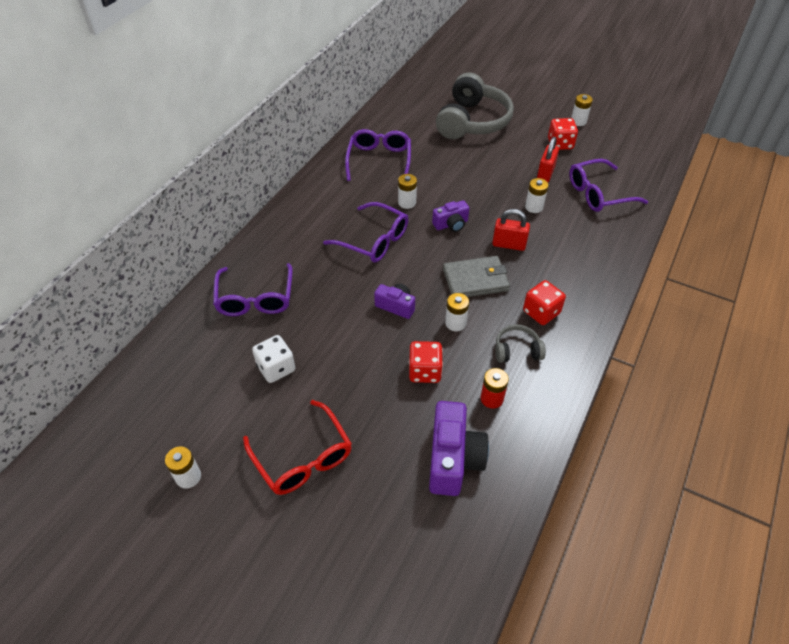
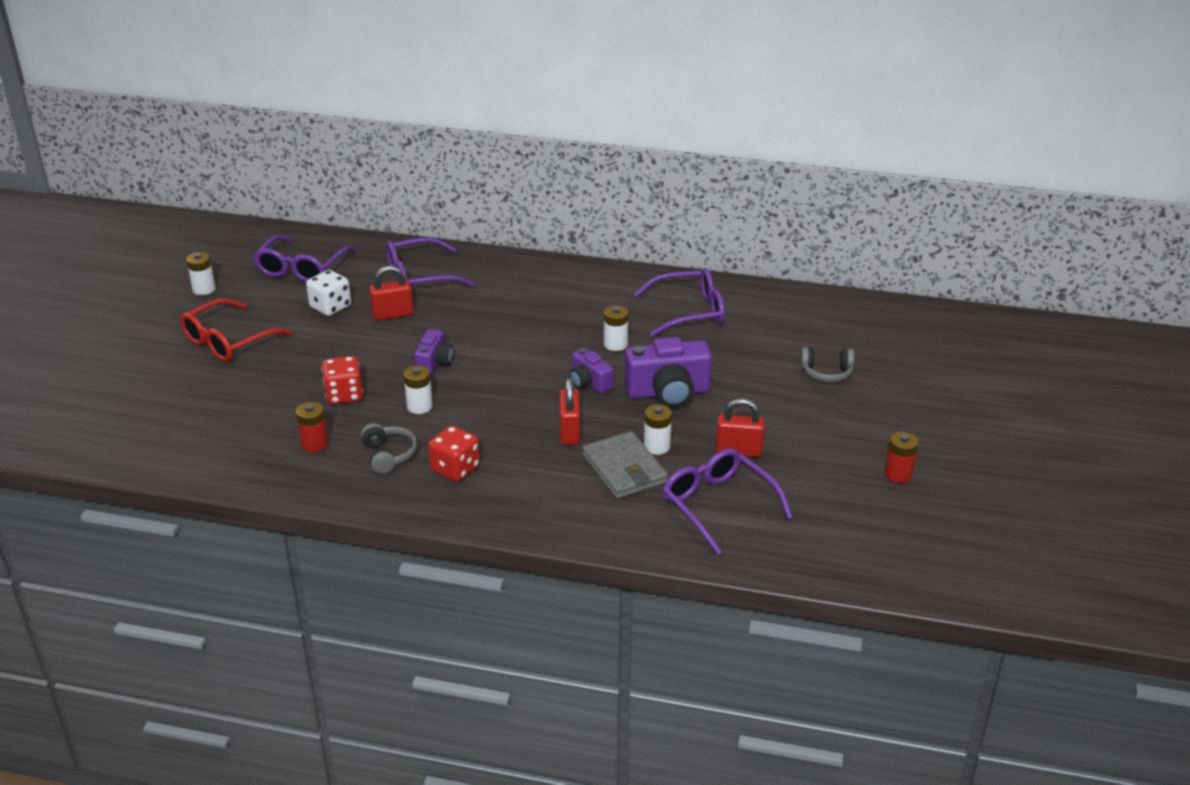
camera: 75 degrees right, 15 degrees down
purple glasses [323,202,408,263] -> purple glasses moved to [253,235,355,282]
purple camera [429,401,489,496] -> purple camera moved to [625,337,712,407]
grey headphones [436,72,514,139] -> grey headphones [800,347,855,383], size x0.45
grey wallet [443,256,510,297] -> grey wallet moved to [582,431,668,499]
red dice [548,118,578,150] -> none
white battery [571,94,593,126] -> red battery [885,432,919,483]
none -> red padlock [369,266,414,321]

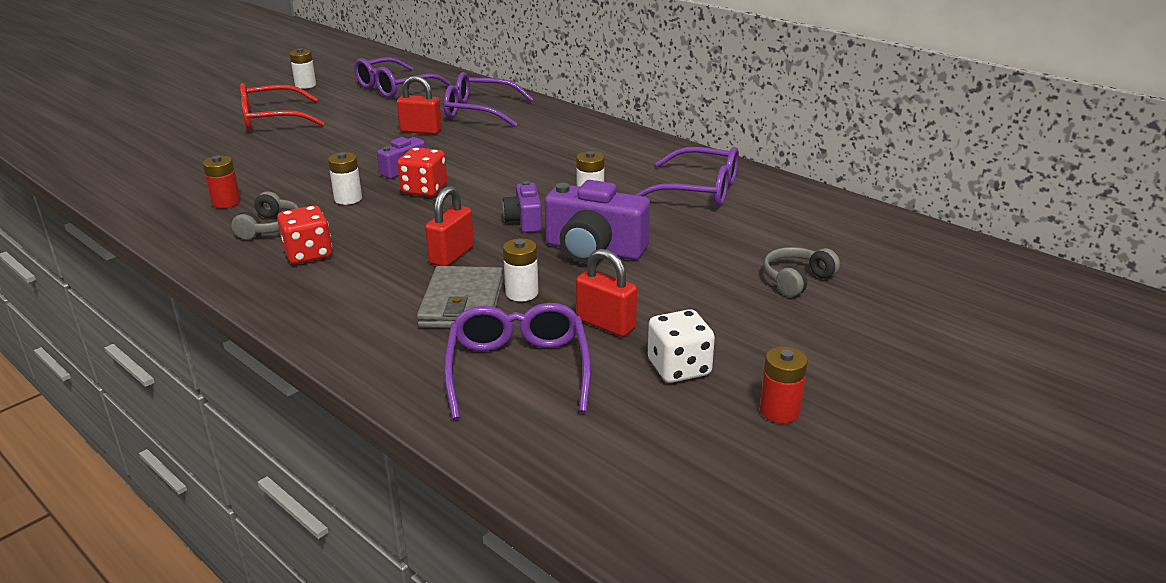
camera: 30 degrees right, 5 degrees down
white dice [306,270,351,316] -> white dice moved to [648,309,715,383]
red dice [322,356,363,405] -> red dice moved to [397,147,447,197]
grey headphones [800,347,855,383] -> grey headphones turned 105 degrees clockwise [763,247,840,297]

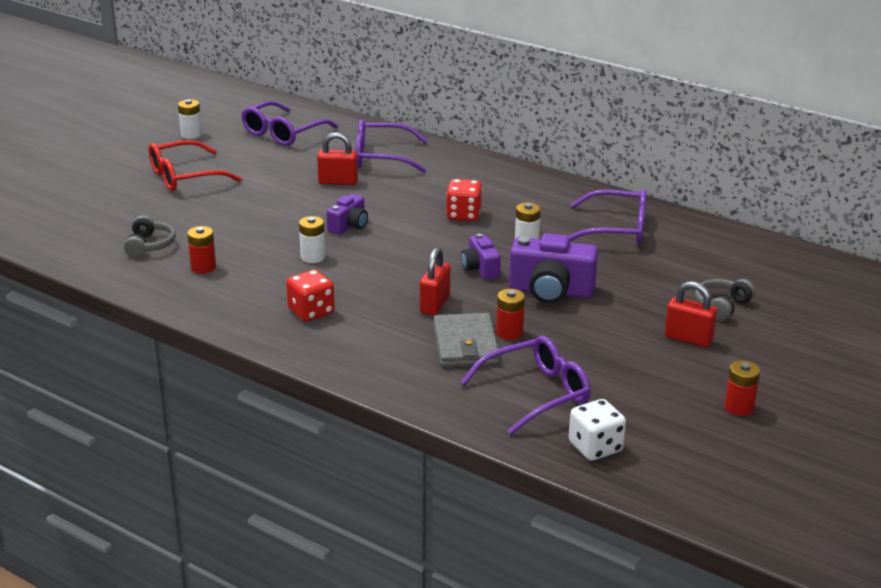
camera: 10 degrees left, 0 degrees up
grey headphones [231,191,299,240] -> grey headphones moved to [124,215,176,257]
red dice [397,147,447,197] -> red dice moved to [446,179,482,221]
purple glasses [444,303,591,420] -> purple glasses turned 75 degrees clockwise [460,336,591,435]
white battery [503,238,539,301] -> red battery [496,289,525,340]
red padlock [576,249,637,337] -> red padlock moved to [665,281,717,347]
white dice [648,309,715,383] -> white dice moved to [569,399,626,461]

